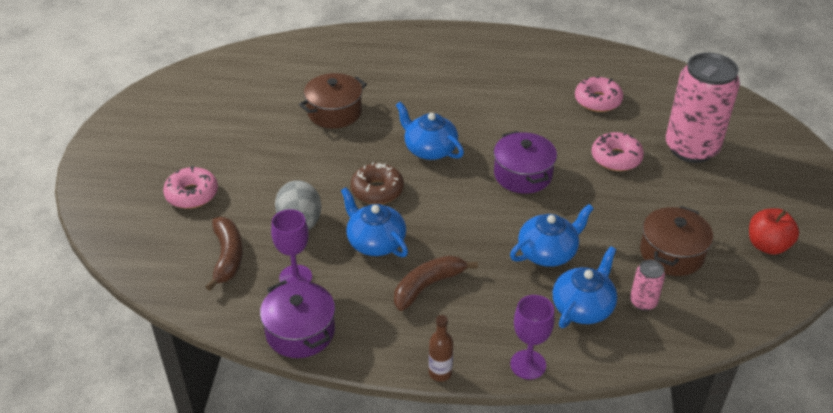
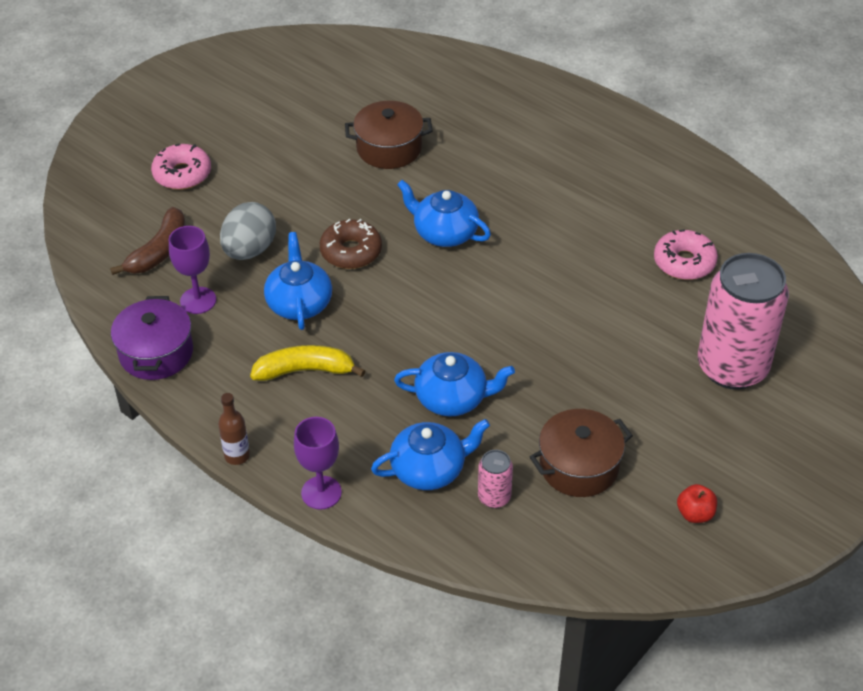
camera: 35 degrees right, 5 degrees up
brown banana [394,256,478,311] -> yellow banana [250,345,365,381]
blue teapot [396,102,464,160] -> blue teapot turned 45 degrees counterclockwise [397,180,491,247]
purple pot [494,131,557,194] -> none
pink donut [592,132,644,171] -> none
red apple [749,208,799,255] -> red apple [677,484,717,523], size x0.65

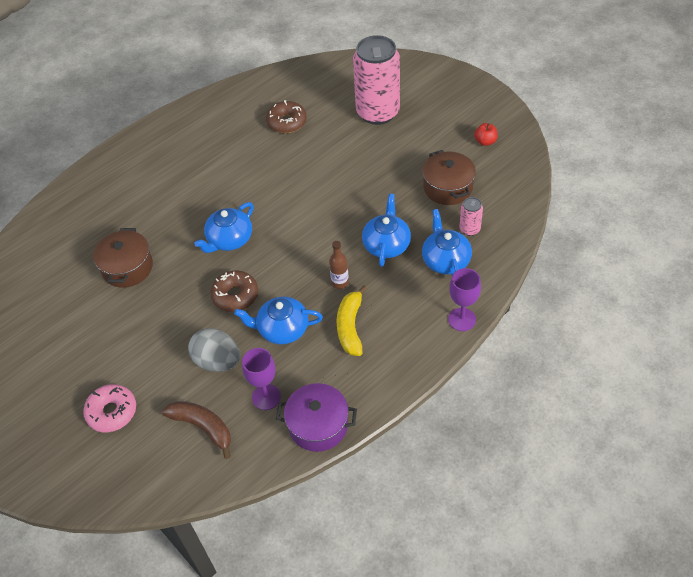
camera: 80 degrees left, 5 degrees up
brown bottle [218,393,250,465] -> brown bottle moved to [329,241,349,289]
pink donut [654,229,718,280] -> brown donut [266,100,307,133]

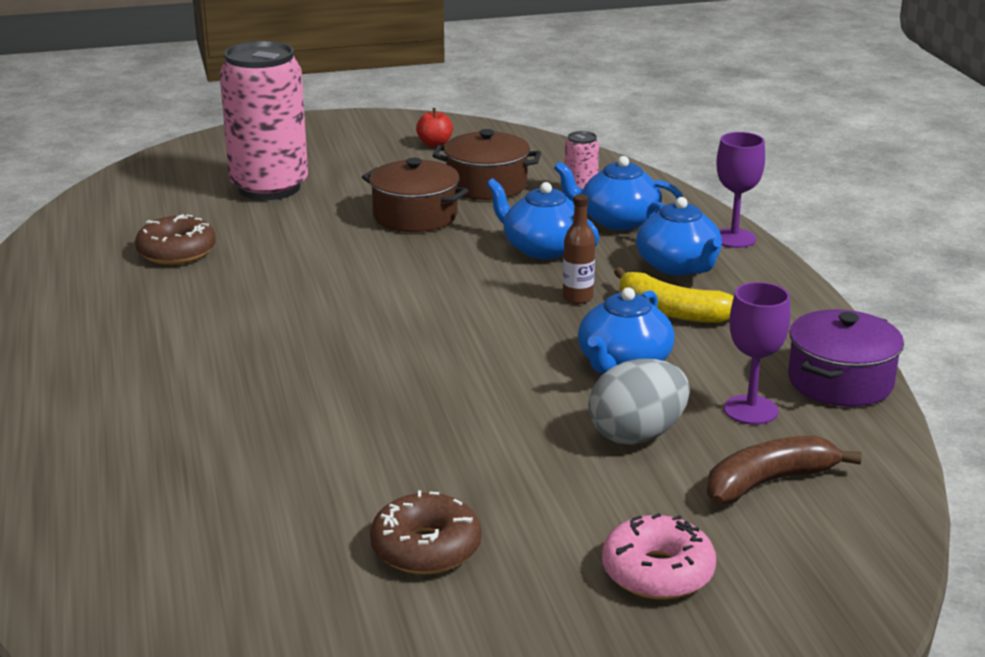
camera: 65 degrees left, 25 degrees down
brown pot [93,228,153,288] -> brown pot moved to [362,158,468,232]
blue teapot [194,202,254,253] -> blue teapot moved to [636,197,722,276]
brown donut [210,271,258,312] -> brown donut moved to [370,490,481,574]

